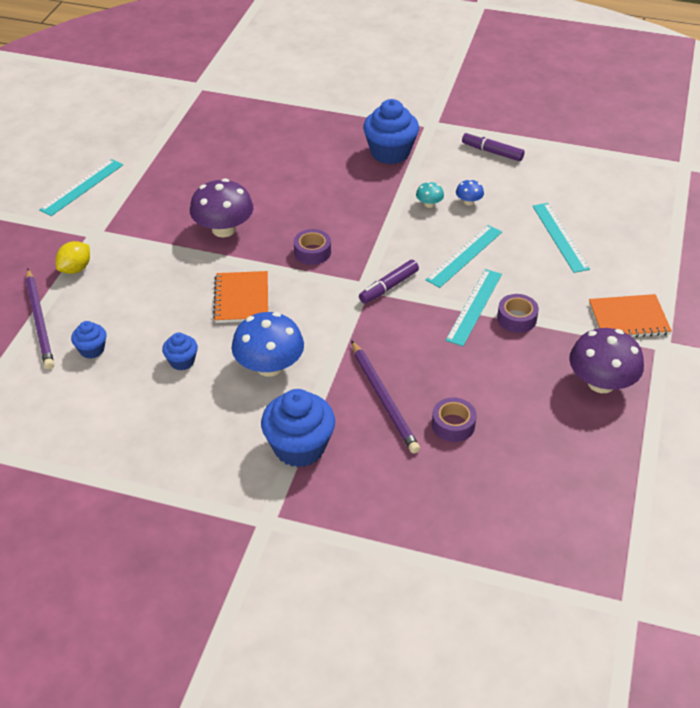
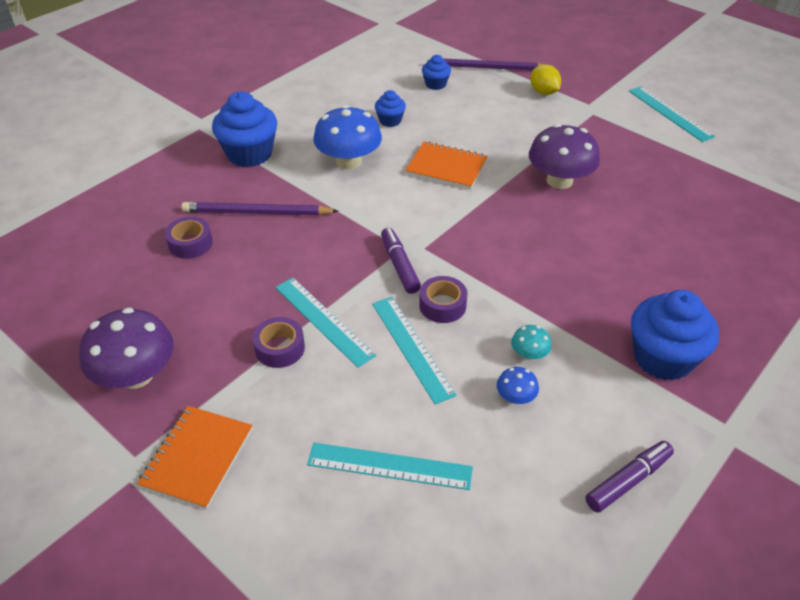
camera: 115 degrees right, 0 degrees up
purple tape [294,229,331,265] -> purple tape moved to [419,276,467,323]

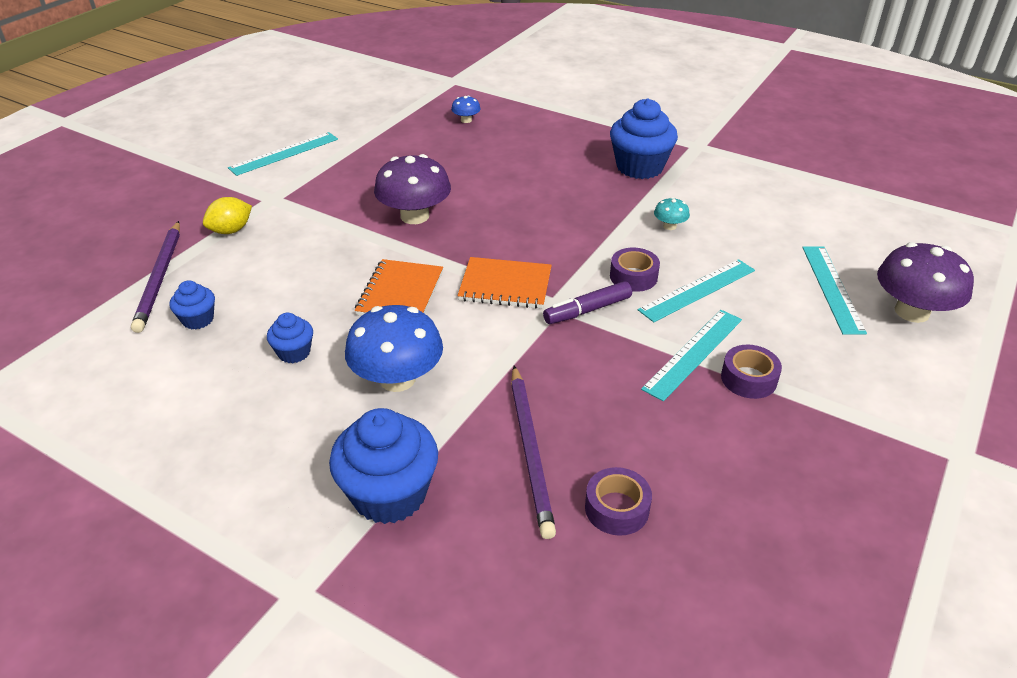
camera: 100 degrees left, 5 degrees down
purple mushroom [79,308,174,389] -> purple mushroom moved to [877,242,974,323]
orange notebook [137,406,253,509] -> orange notebook moved to [457,257,552,309]
blue mushroom [497,367,539,404] -> blue mushroom moved to [451,96,481,123]
purple marker [585,441,674,513] -> none

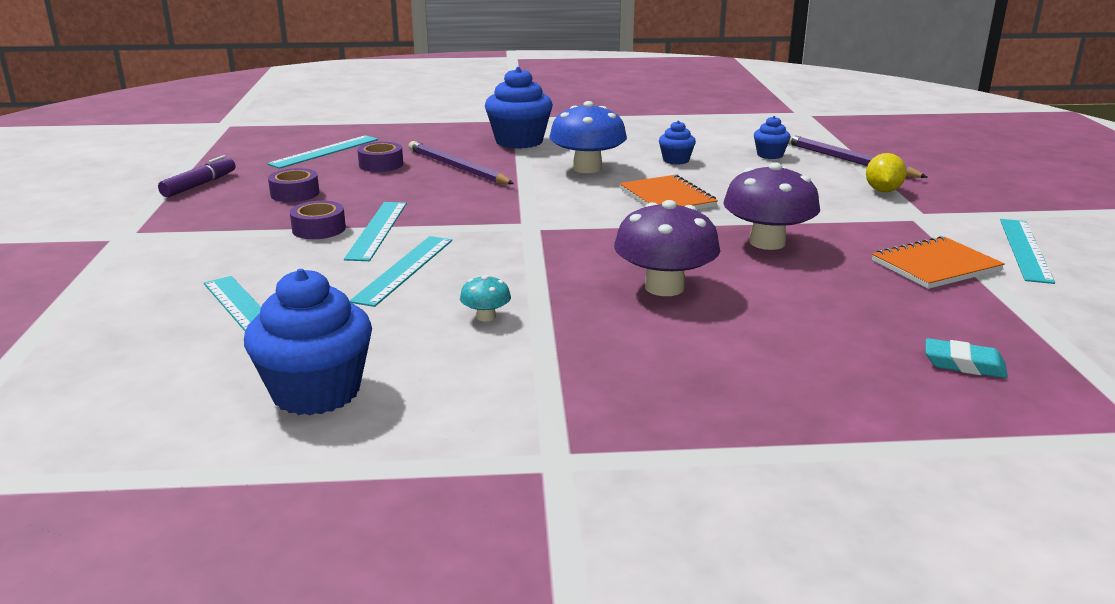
camera: 145 degrees right, 15 degrees down
blue mushroom [451,96,481,123] -> turquoise eraser [926,338,1008,378]
orange notebook [457,257,552,309] -> orange notebook moved to [872,236,1005,289]
purple marker [543,281,632,324] -> purple marker moved to [158,155,235,197]
blue cupcake [610,98,678,179] -> blue cupcake moved to [244,269,372,415]
purple tape [610,248,660,292] -> purple tape moved to [268,168,319,202]
purple mushroom [877,242,974,323] -> purple mushroom moved to [614,200,720,296]
none -> turquoise ruler [267,135,378,169]

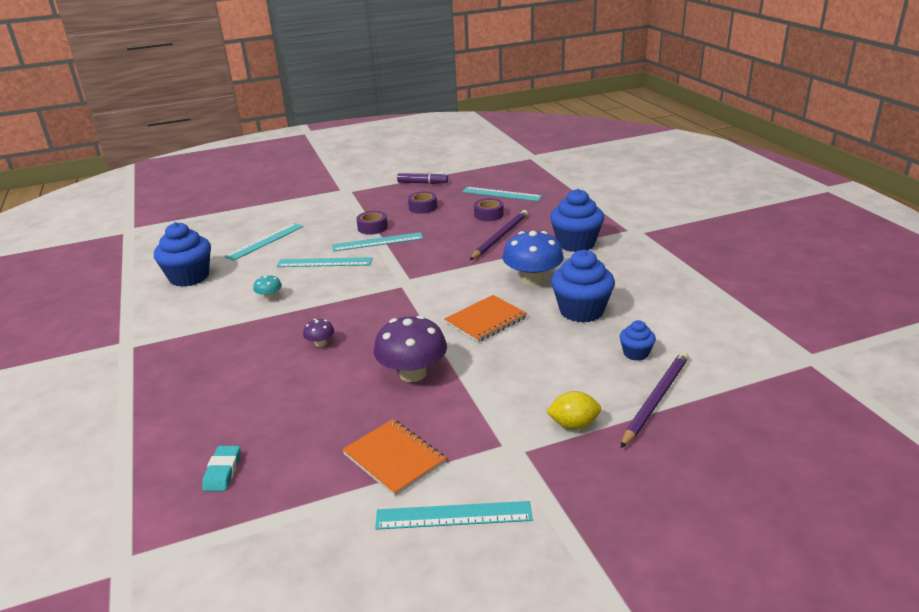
camera: 75 degrees right, 5 degrees up
purple mushroom [614,200,720,296] -> purple mushroom [303,319,334,347], size x0.46
blue cupcake [659,121,696,165] -> blue cupcake [551,250,615,323], size x1.94

